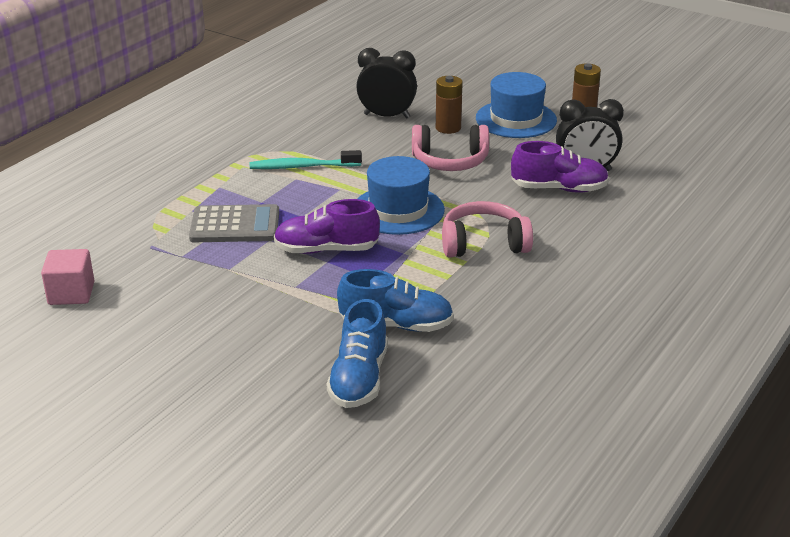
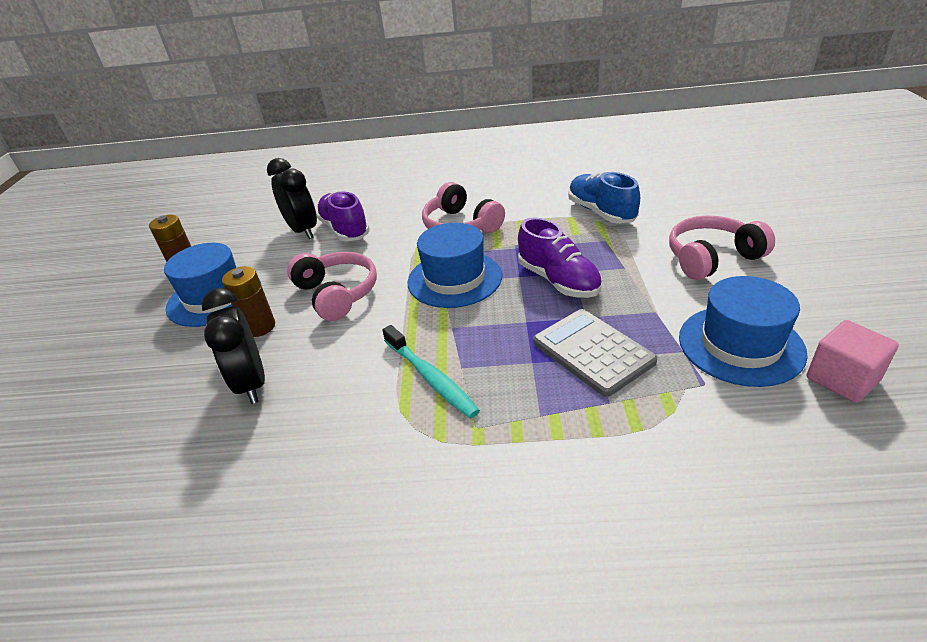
camera: 120 degrees left, 5 degrees up
blue shoe [327,299,388,408] -> none
none -> pink headphones [669,216,775,280]
none -> blue hat [679,276,808,387]

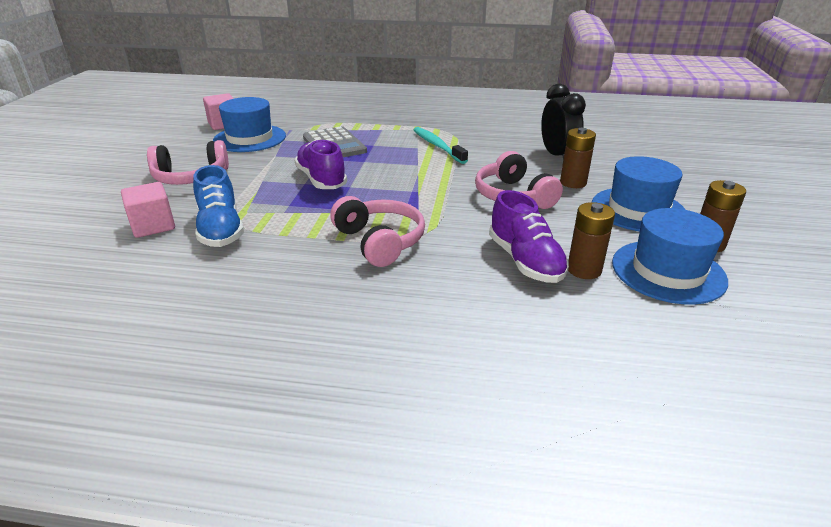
camera: 175 degrees left, 5 degrees down
black clock [267,158,317,239] -> brown battery [568,202,615,279]
blue hat [407,223,502,308] -> blue hat moved to [612,208,728,305]
none -> pink cube [121,182,175,238]

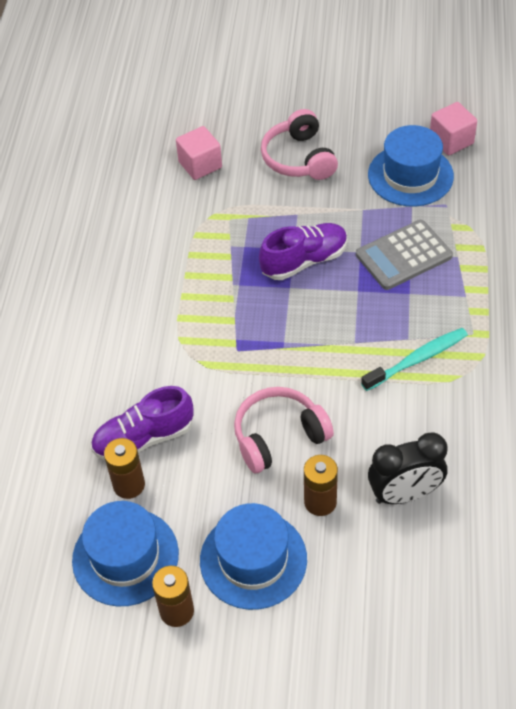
camera: 90 degrees right, 20 degrees up
blue shoe [193,165,244,247] -> none
pink headphones [330,196,425,267] -> none

